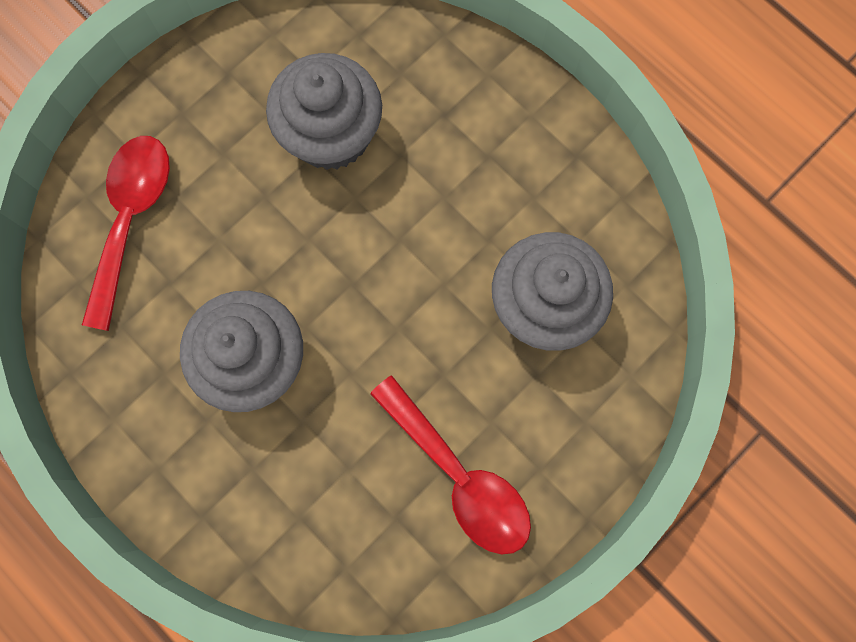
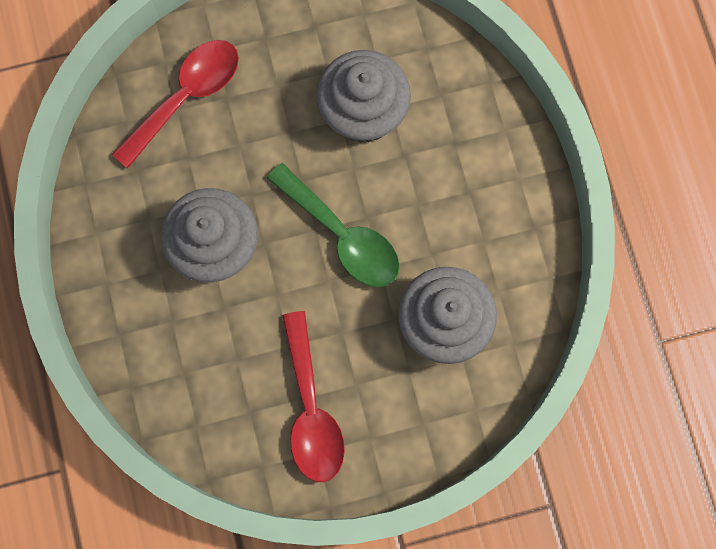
camera: 30 degrees right, 0 degrees up
none -> green spoon [267,163,400,287]

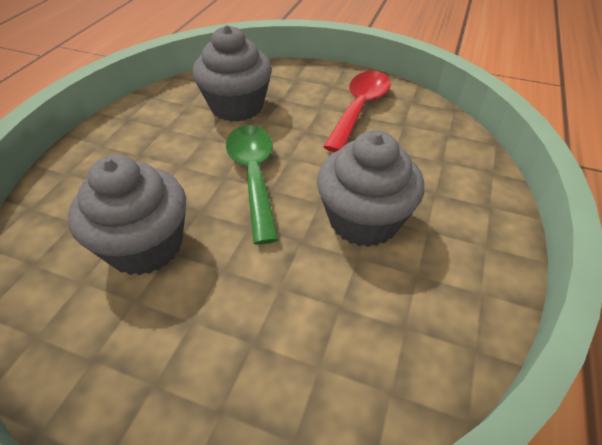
camera: 145 degrees left, 30 degrees down
red spoon [112,40,239,169] -> none

